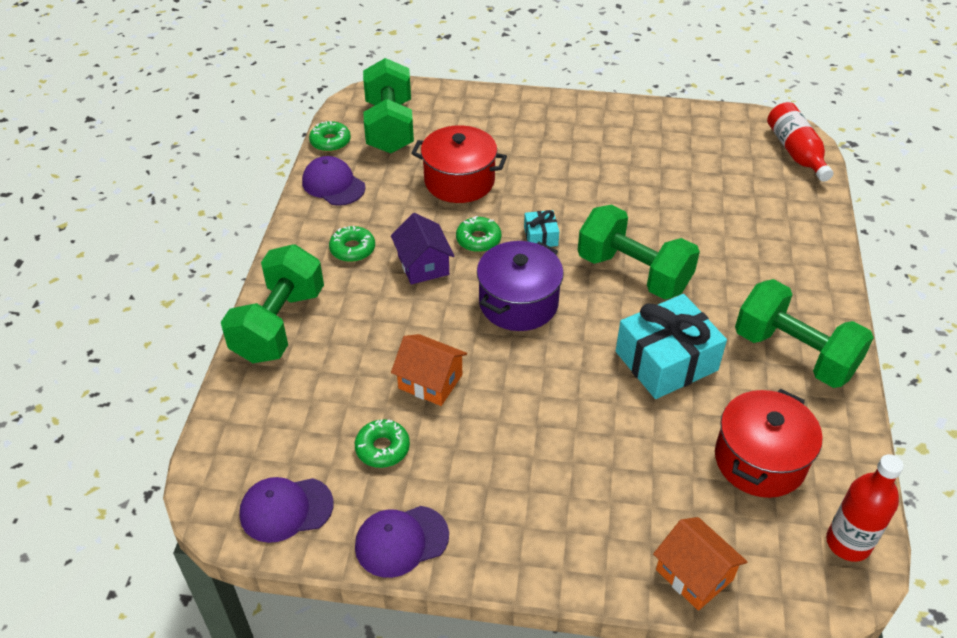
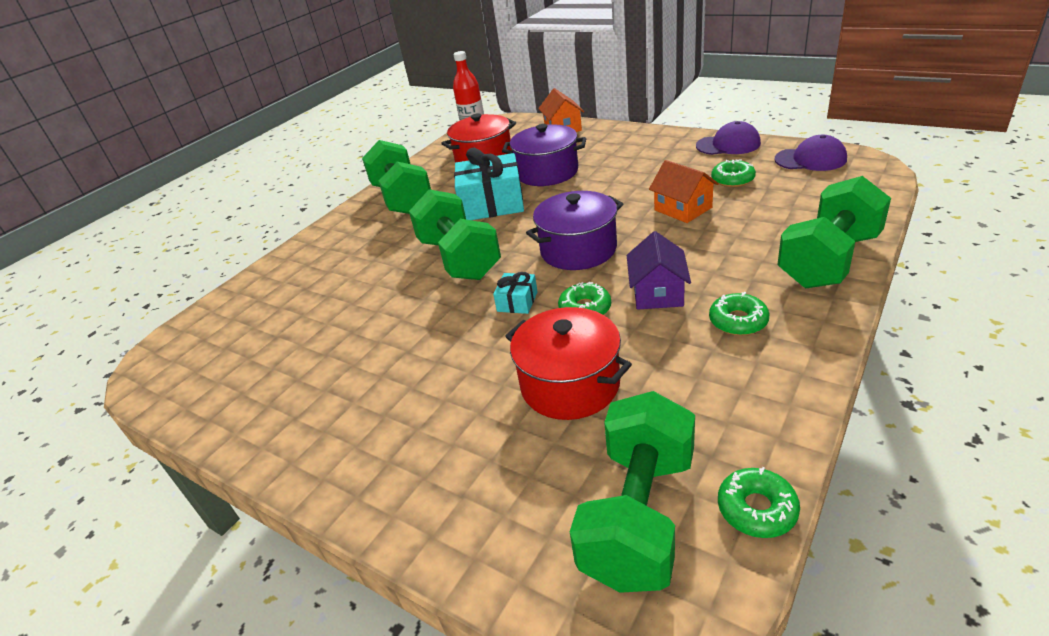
camera: 150 degrees left, 10 degrees down
purple cap [302,156,366,206] -> none
red bottle [767,102,833,182] -> none
none -> purple pot [502,124,586,186]

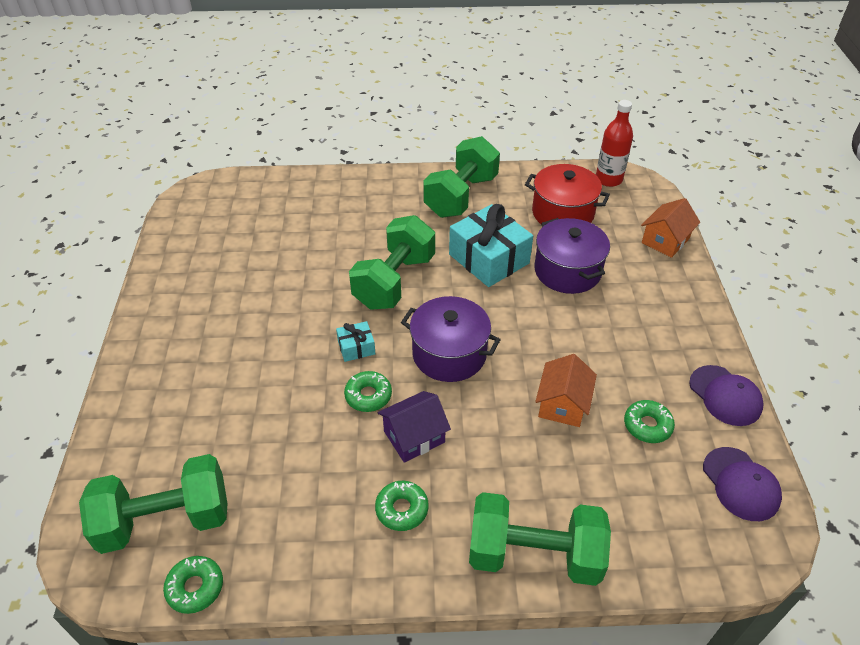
camera: 50 degrees right, 10 degrees up
red pot [505,307,632,420] -> none

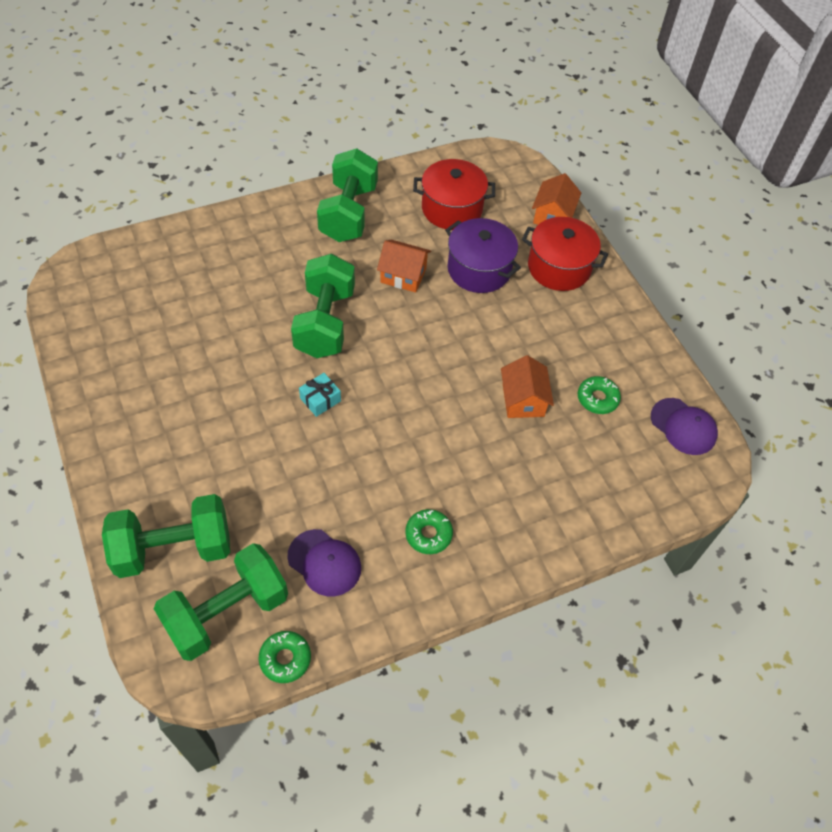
camera: 25 degrees left, 10 degrees up
green donut [344,371,392,412] -> none
purple house [378,391,451,463] -> none
purple pot [401,296,501,382] -> none
turquoise gift [449,204,533,287] -> orange house [377,240,431,293]
green dumbbell [469,492,611,586] -> green dumbbell moved to [102,494,230,578]
red bottle [596,100,633,187] -> none
purple cap [689,365,764,426] -> purple cap moved to [287,529,361,597]
none -> red pot [522,217,608,291]

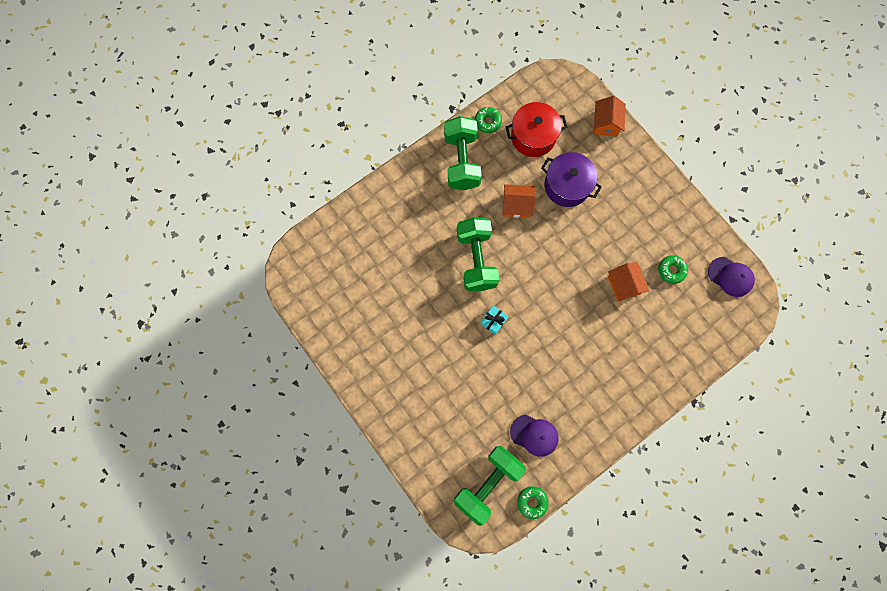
camera: 10 degrees left, 20 degrees up
green dumbbell [102,494,230,578] -> none
green donut [405,509,453,554] -> green donut moved to [475,107,502,133]
red pot [522,217,608,291] -> none

